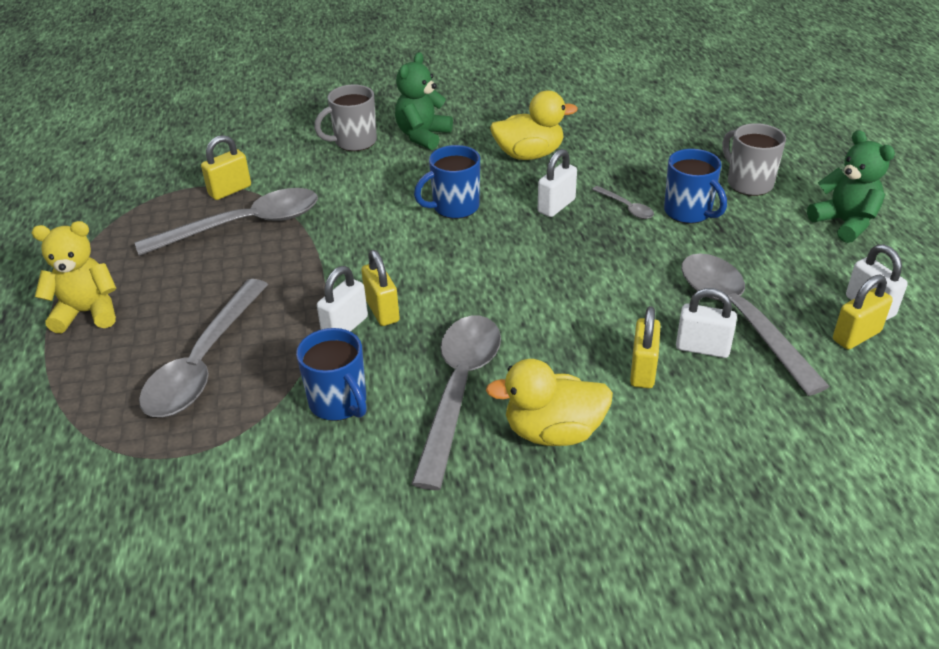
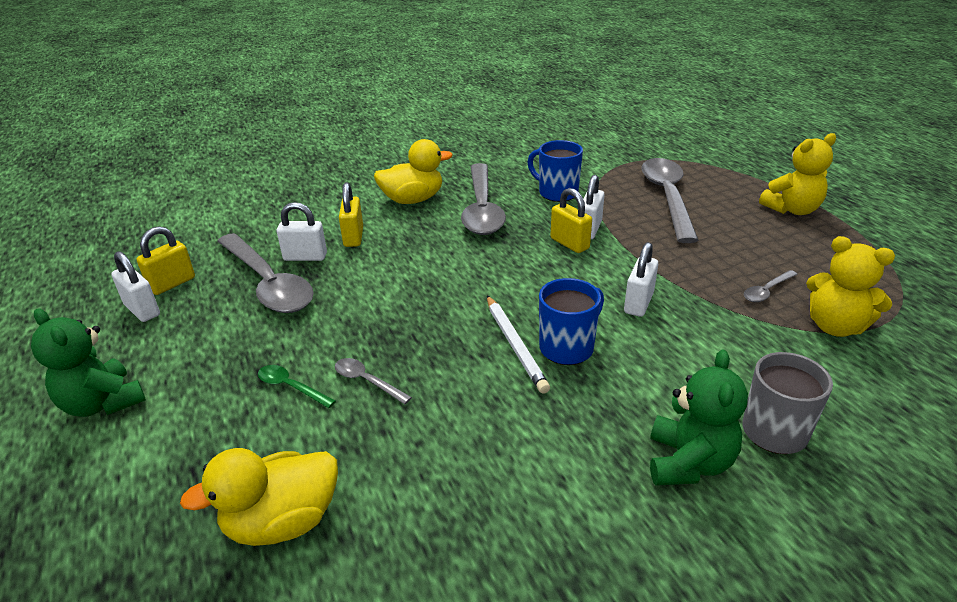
camera: 165 degrees right, 5 degrees down
grey spoon [135,188,318,256] -> grey spoon [744,270,798,302], size x0.42
yellow padlock [201,135,251,200] -> yellow teddy bear [806,236,895,337]
yellow duck [490,91,578,160] -> yellow duck moved to [180,448,338,546]
white padlock [538,149,577,217] -> white padlock moved to [624,242,658,317]
blue mug [664,149,727,224] -> green spoon [258,365,336,408]
grey mug [722,123,786,196] -> none
none -> white pencil [487,296,550,394]

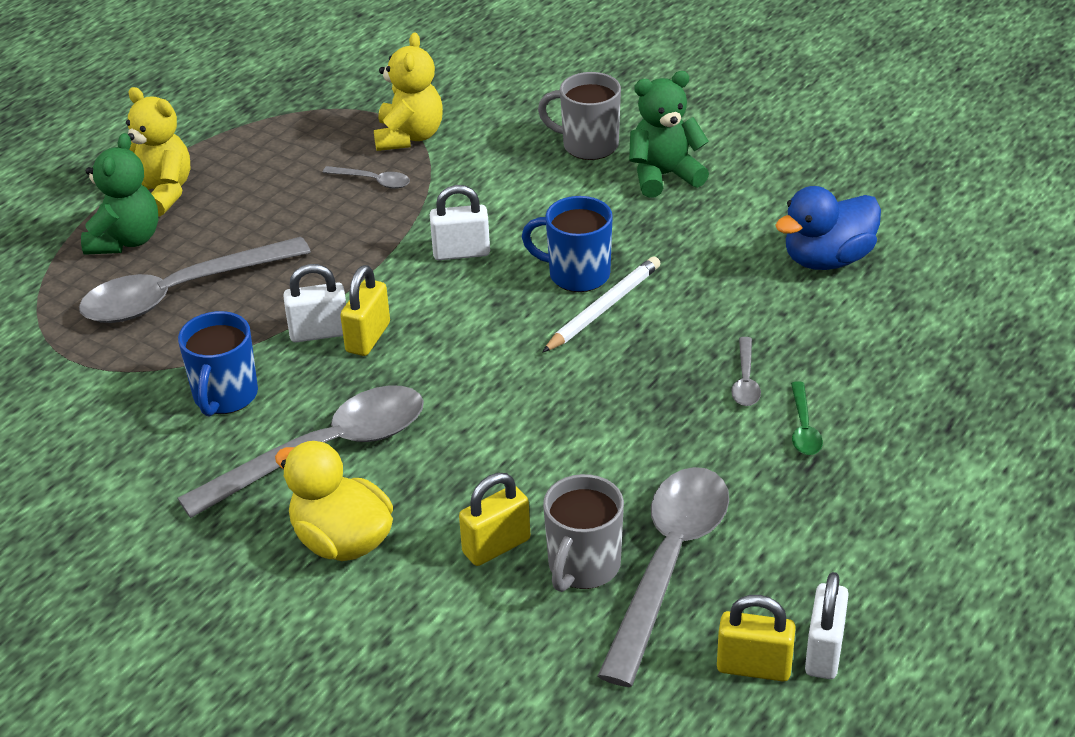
camera: 120 degrees left, 5 degrees up
green teddy bear [31,309,146,417] -> green teddy bear moved to [81,133,158,255]
yellow duck [180,448,338,546] -> none
white padlock [277,202,327,261] -> grey mug [543,474,624,592]
none -> blue duck [775,186,881,270]

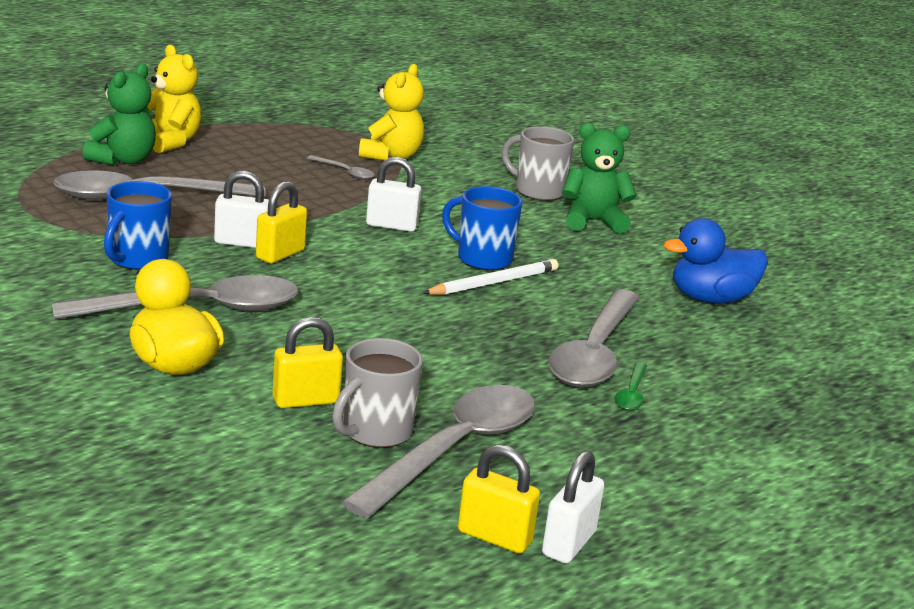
camera: 10 degrees right, 15 degrees down
grey spoon [731,337,761,406] -> grey spoon [548,289,640,388], size x2.37

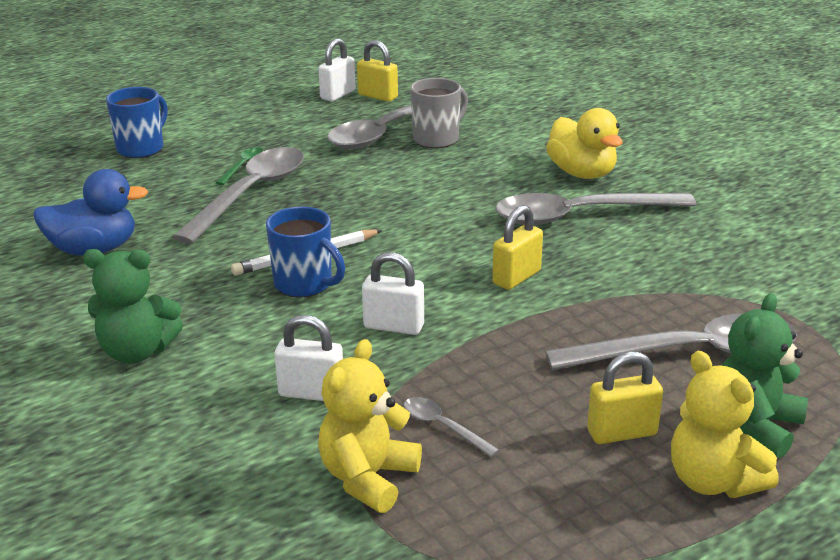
camera: 170 degrees left, 5 degrees up
blue mug [104,181,172,270] -> blue mug moved to [106,87,168,158]
white padlock [214,171,269,248] -> white padlock moved to [274,315,343,401]
yellow padlock [272,317,343,408] -> yellow padlock moved to [587,352,663,444]
grey mug [502,126,574,201] -> none

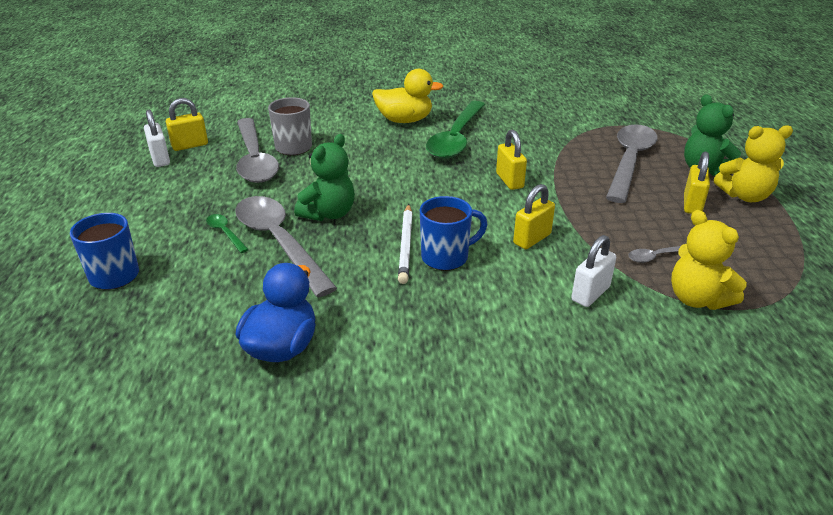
camera: 60 degrees left, 5 degrees up
green teddy bear [83,249,183,363] -> green teddy bear moved to [294,134,355,221]
white padlock [362,252,424,335] -> yellow padlock [513,184,555,249]
grey spoon [495,193,696,225] -> green spoon [426,101,485,159]

